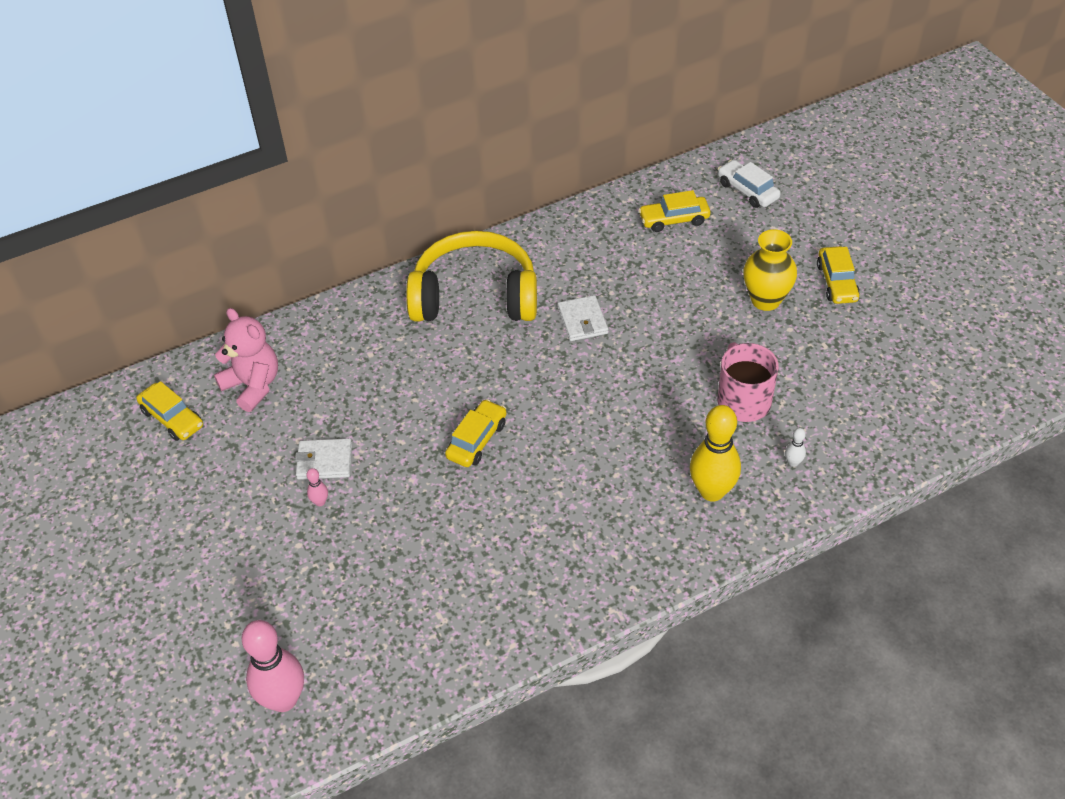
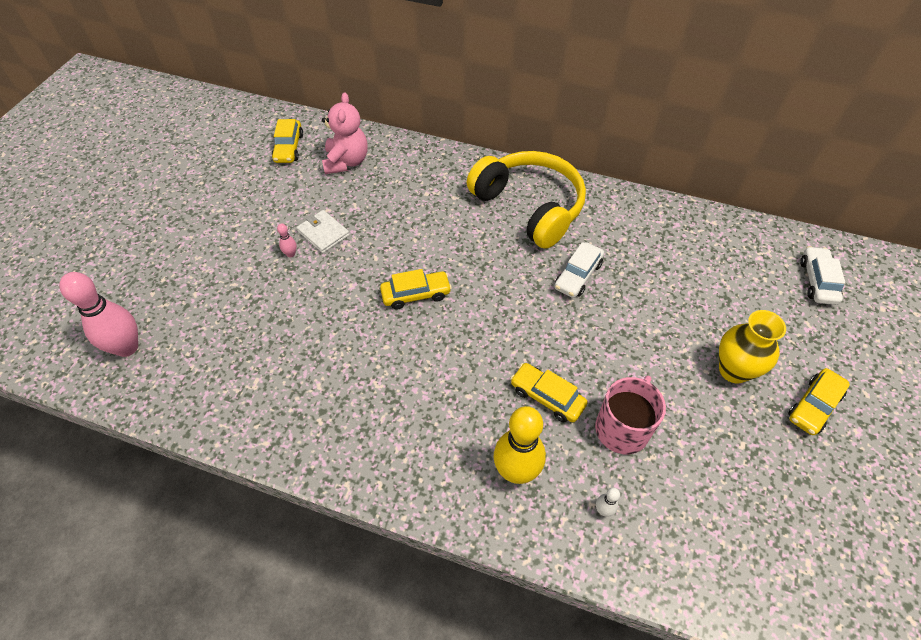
camera: 45 degrees right, 5 degrees up
white wallet [558,295,608,341] -> white car [554,242,604,298]
yellow car [638,190,710,232] -> yellow car moved to [510,363,588,423]

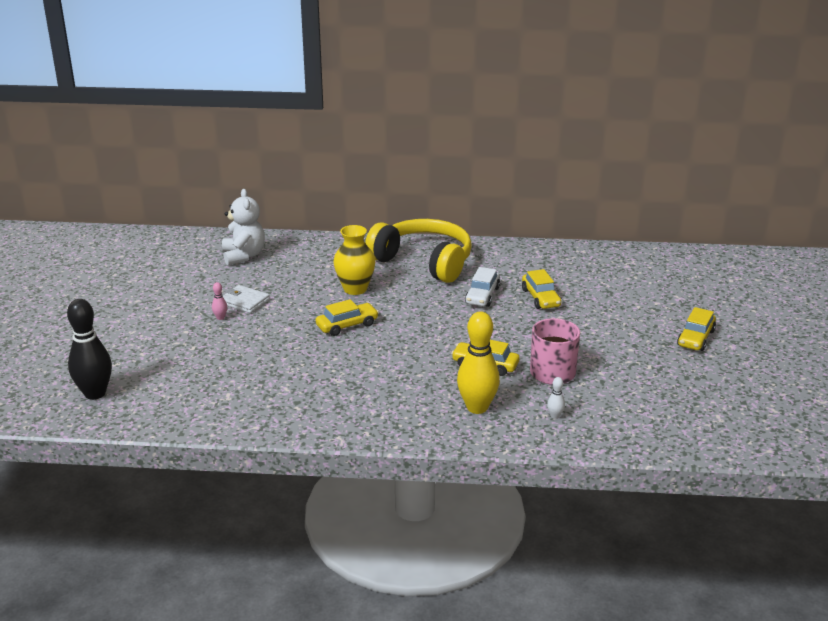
camera: 15 degrees left, 25 degrees down
pink bowling pin [59,272,138,357] -> black bowling pin [67,299,112,400]
yellow car [272,119,303,163] -> yellow car moved to [522,269,561,309]
pink teddy bear [322,92,368,174] -> white teddy bear [222,189,265,265]
yellow vase [719,310,786,384] -> yellow vase moved to [333,225,376,295]
white car [800,246,845,305] -> none

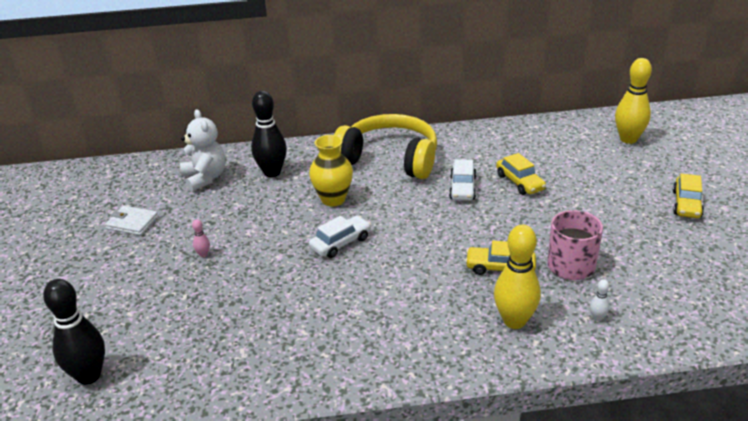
camera: 10 degrees left, 5 degrees up
white wallet [223,285,270,313] -> white wallet moved to [105,206,158,236]
yellow car [316,299,379,336] -> white car [309,216,371,258]
none -> black bowling pin [251,90,287,177]
none -> yellow bowling pin [615,58,652,144]

